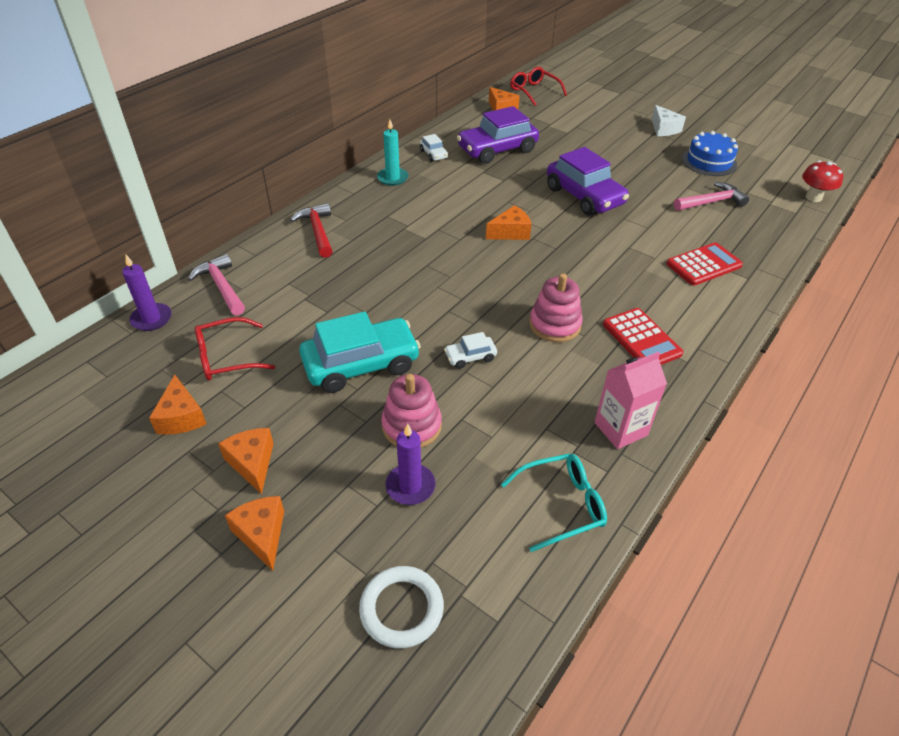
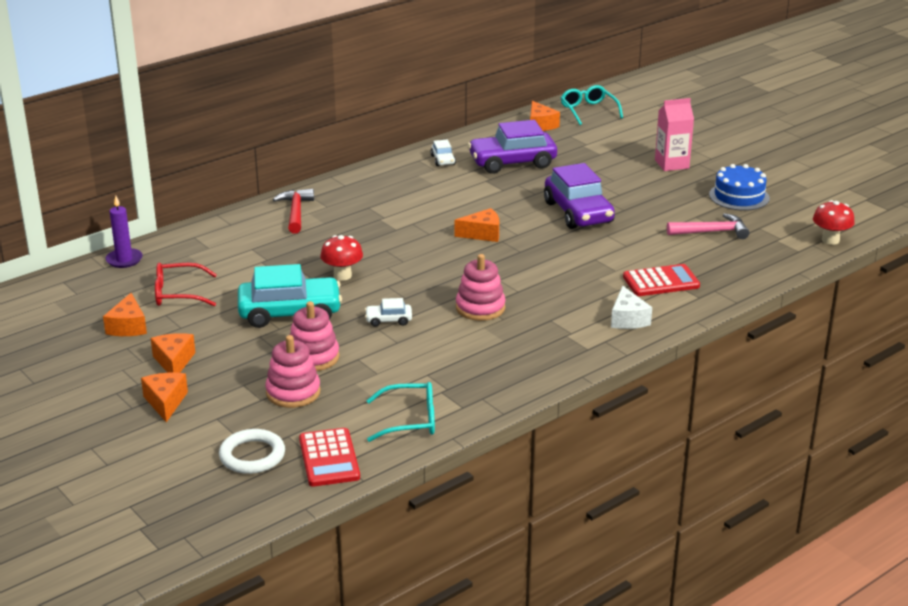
camera: 15 degrees right, 15 degrees down
pink hammer [188,254,245,315] -> none
turquoise candle [377,120,409,186] -> none
purple candle [385,424,435,505] -> pink stacking toy [265,335,321,408]
red glasses [510,67,567,106] -> turquoise glasses [561,85,623,125]
pink carton [594,352,667,449] -> pink carton moved to [655,98,694,171]
red calculator [603,308,683,365] -> red calculator moved to [299,428,360,487]
white cheese [652,105,686,136] -> white cheese moved to [611,286,652,329]
none -> red mushroom [320,235,363,281]

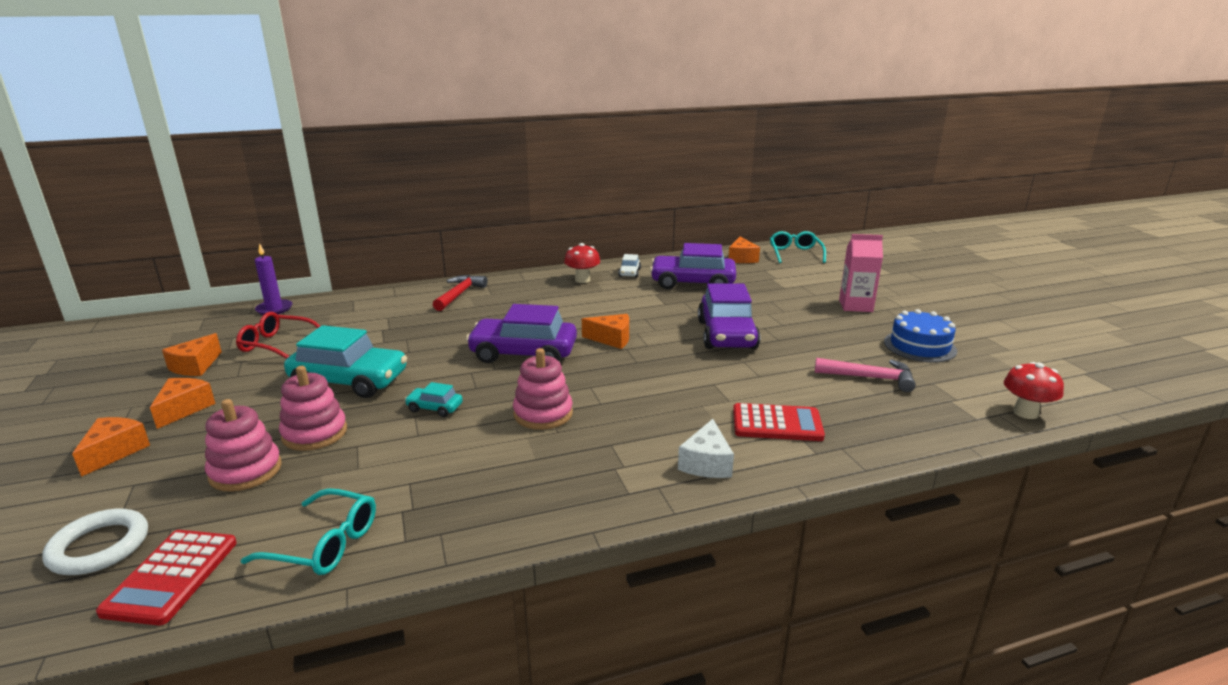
camera: 20 degrees right, 5 degrees down
red mushroom [320,235,363,281] -> red mushroom moved to [564,243,600,283]
white car [365,298,412,327] -> turquoise car [405,382,463,417]
none -> purple car [466,304,577,363]

